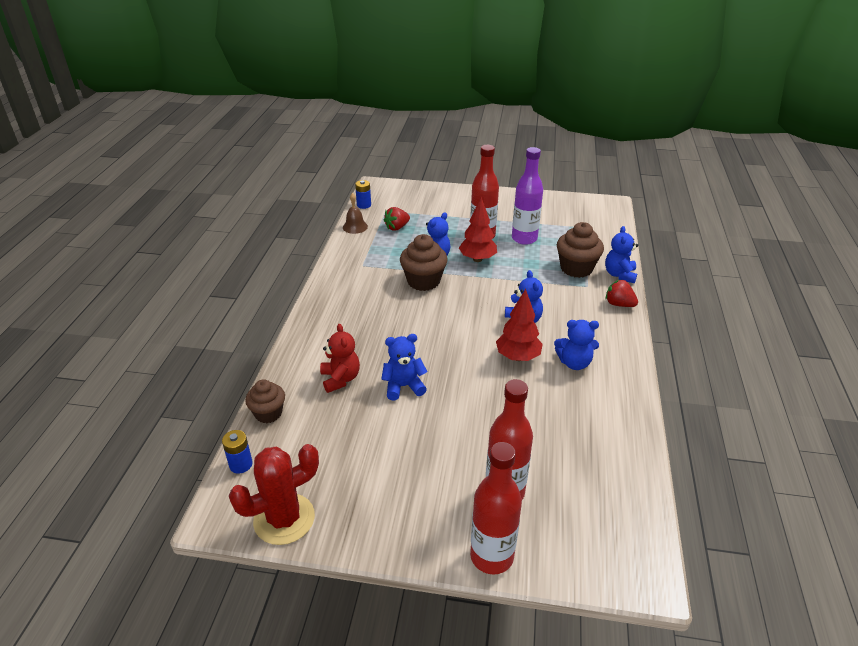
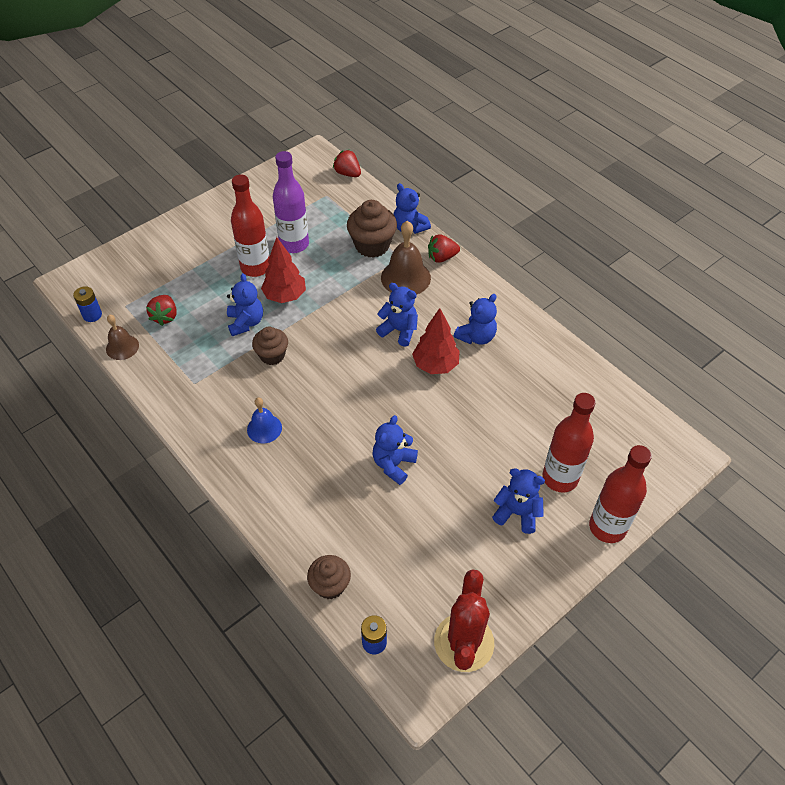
camera: 50 degrees left, 15 degrees up
red teddy bear [320,324,360,393] -> none
brown cupcake [400,234,448,291] -> brown cupcake [252,327,288,365], size x0.65
none -> blue bell [247,398,282,443]
none -> red strawberry [333,150,361,177]
none -> brown bell [381,221,431,294]
none -> blue teddy bear [492,468,545,534]

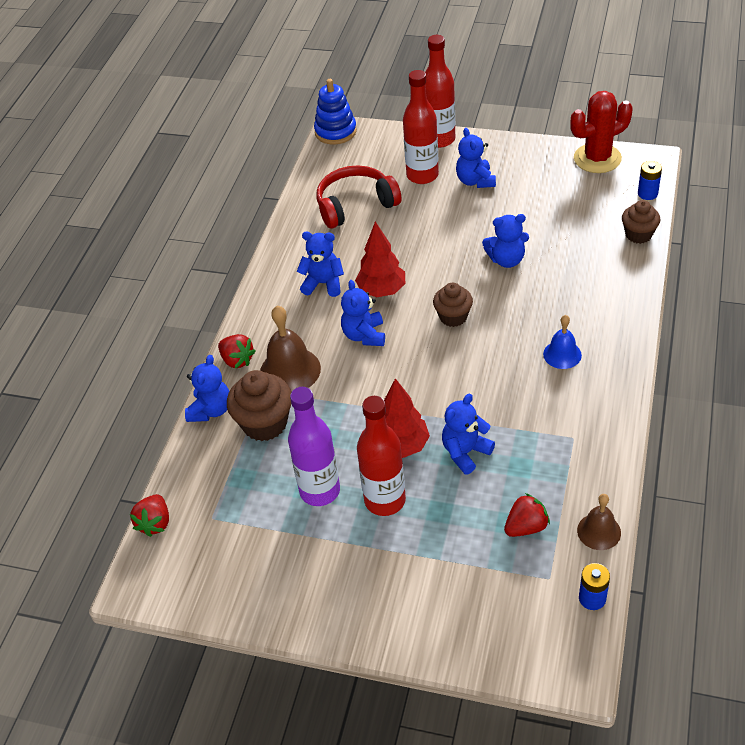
camera: 120 degrees left, 5 degrees down
brown cupcake [252,327,288,365] -> brown cupcake moved to [433,283,473,327]
none -> blue stacking toy [314,79,357,145]
none -> red headphones [317,165,401,229]

